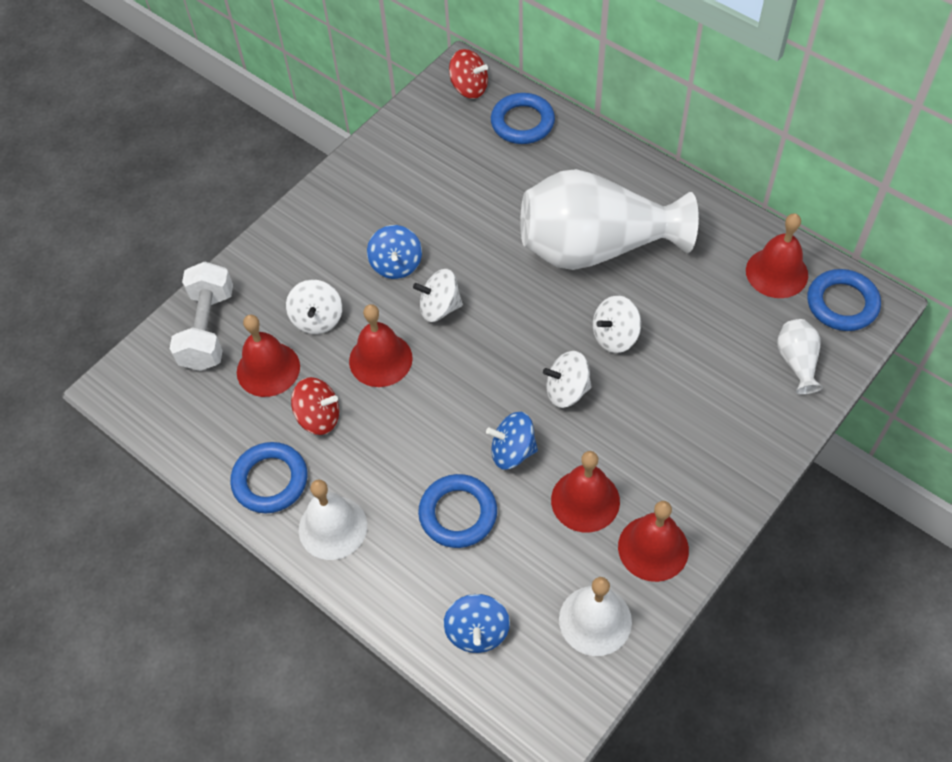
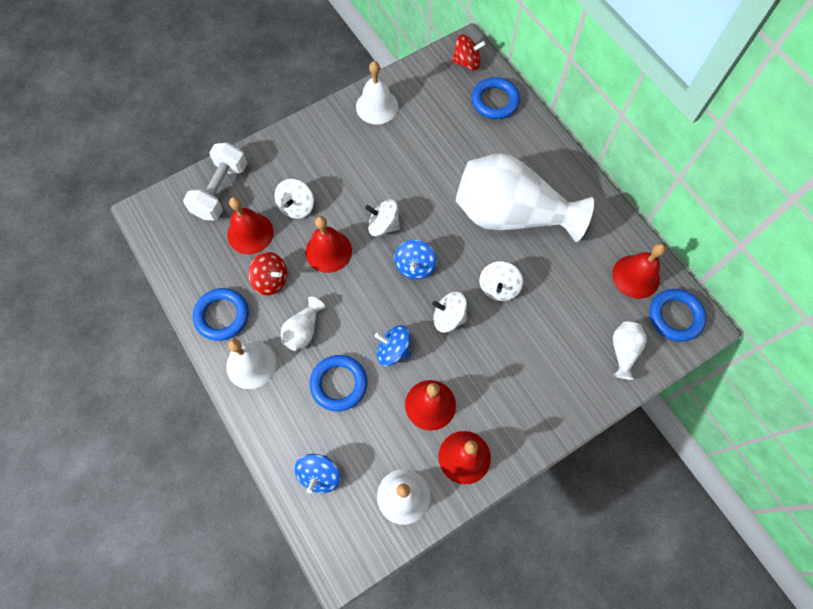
camera: 15 degrees right, 10 degrees up
blue spinning top [367,225,422,279] -> blue spinning top moved to [394,240,437,279]
red spinning top [449,49,488,99] -> red spinning top turned 45 degrees counterclockwise [452,34,486,70]
white spinning top [593,296,641,353] -> white spinning top turned 60 degrees counterclockwise [479,261,523,301]
none -> white vase [281,297,325,351]
none -> white bell [356,61,398,124]

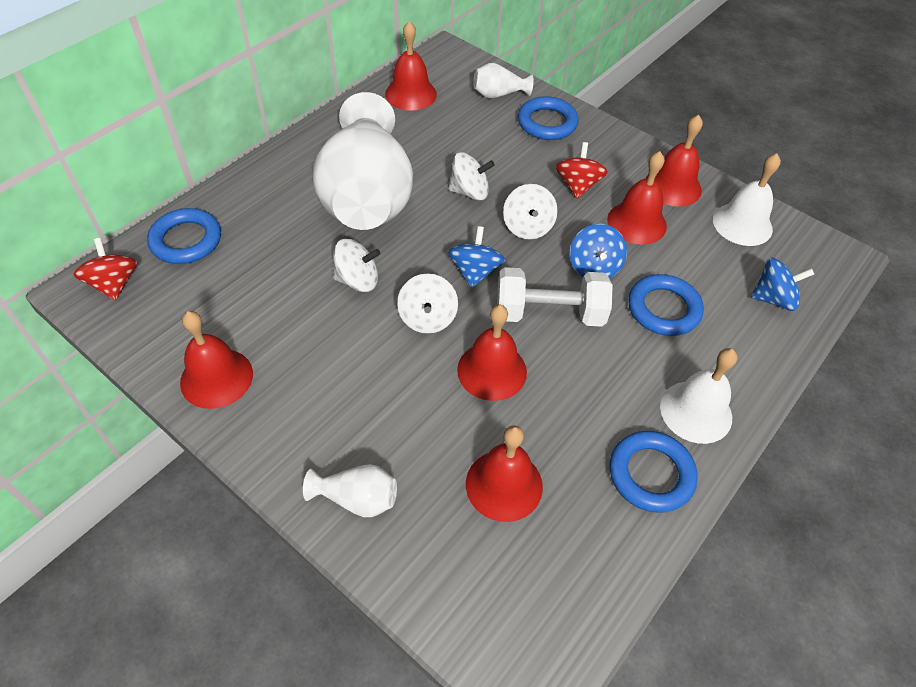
camera: 110 degrees left, 15 degrees down
white dumbbell [183,143,247,220] -> white dumbbell moved to [497,267,613,327]
red spinning top [248,252,287,295] -> red spinning top moved to [555,142,608,199]
white spinning top [275,179,314,219] -> white spinning top moved to [333,239,380,292]
white vase [281,297,325,351] -> white vase moved to [303,464,397,517]
white bell [356,61,398,124] -> red bell [180,311,253,409]
blue spinning top [394,240,437,279] -> blue spinning top turned 75 degrees counterclockwise [448,226,505,288]
blue ring [649,289,706,342] -> blue ring moved to [518,96,579,140]

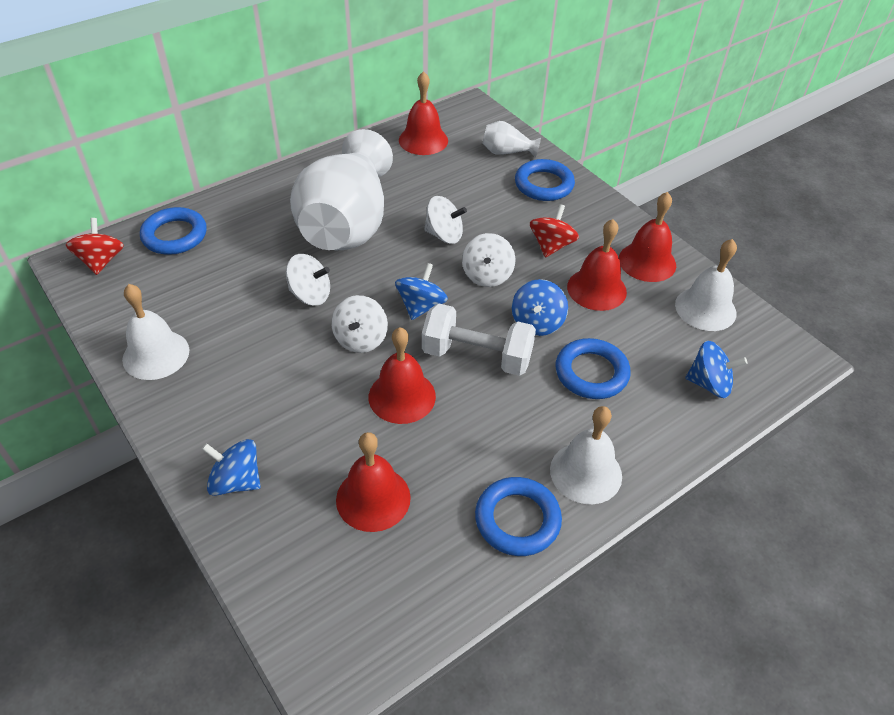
camera: 15 degrees right, 5 degrees down
red bell [180,311,253,409] -> white bell [122,284,190,380]
white vase [303,464,397,517] -> blue spinning top [202,439,261,496]

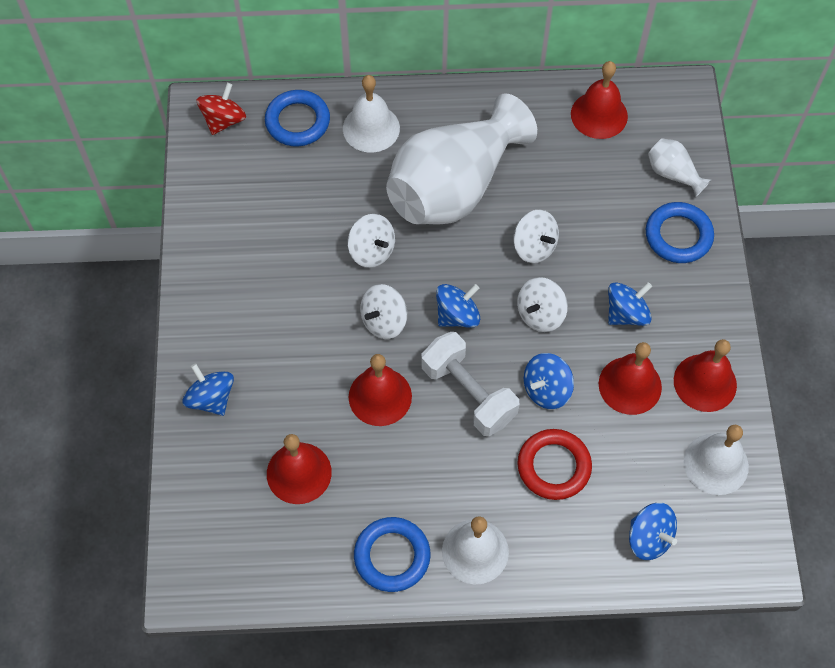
camera: 35 degrees right, 15 degrees up
white bell [122,284,190,380] -> white bell moved to [343,75,400,152]
red spinning top [530,204,579,257] -> blue spinning top [608,282,652,326]
blue ring [556,338,631,399] -> red ring [517,429,592,500]

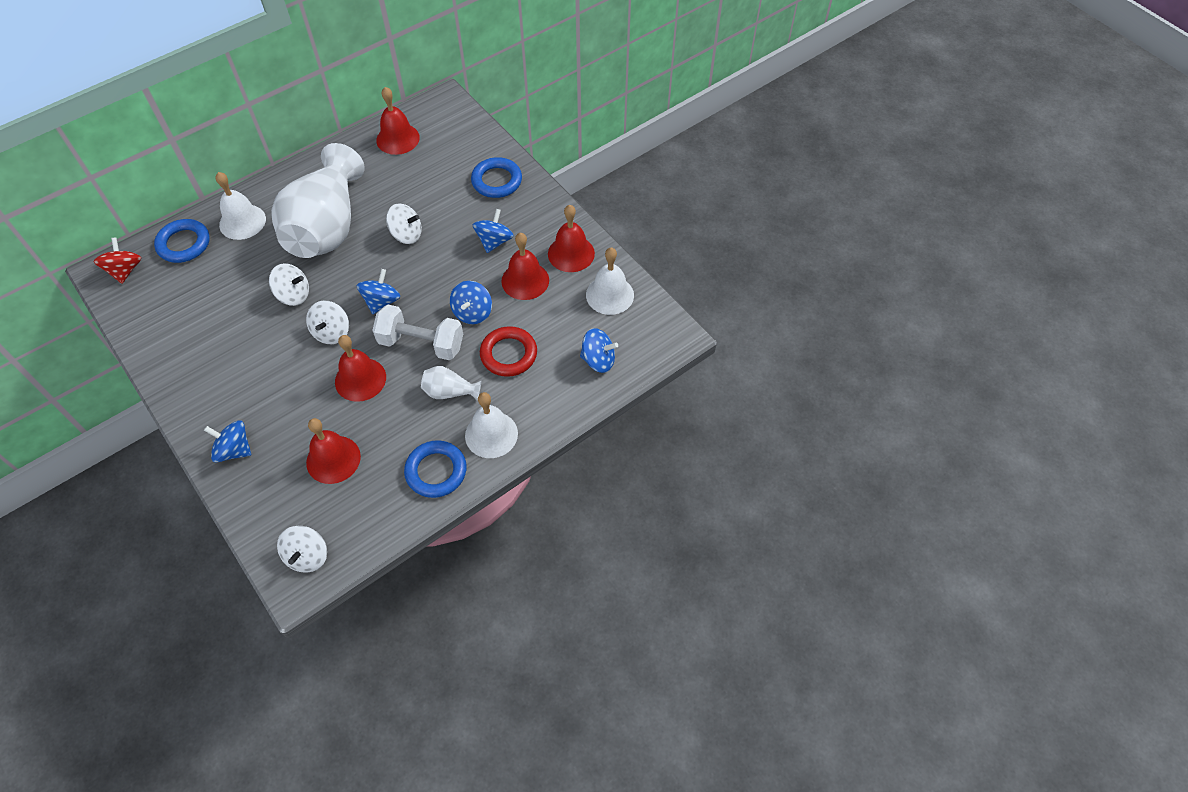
camera: 35 degrees left, 5 degrees down
white spinning top [517,277,568,332] -> white spinning top moved to [277,526,327,572]
white vase [648,138,711,198] -> white vase moved to [421,366,481,401]

